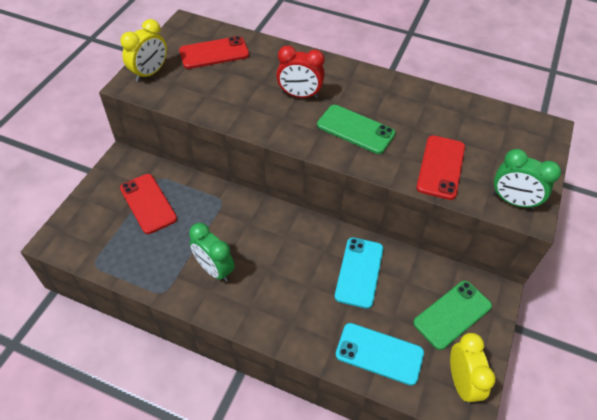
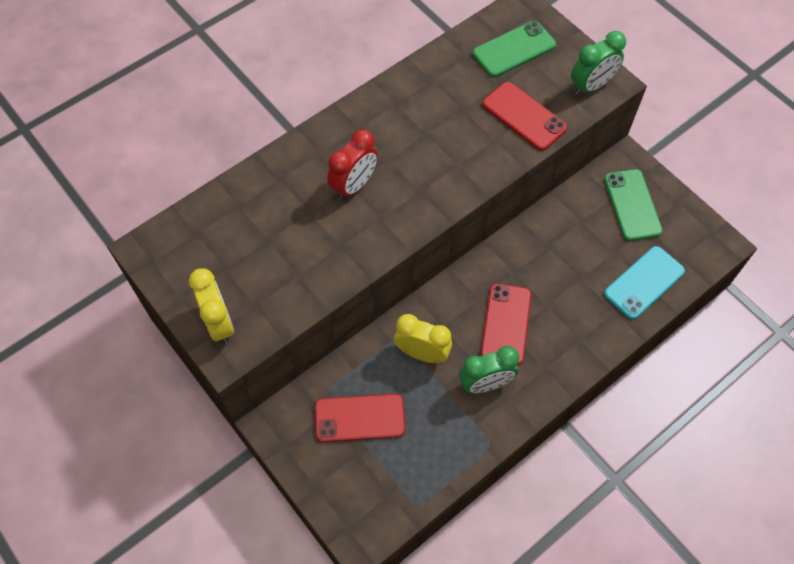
camera: 60 degrees left, 10 degrees up
red phone [179,36,249,69] -> red phone moved to [481,283,531,366]
green phone [317,105,396,154] -> green phone moved to [473,21,556,77]
turquoise phone [335,237,383,309] -> none
yellow clock [450,333,496,404] -> yellow clock moved to [394,314,452,363]

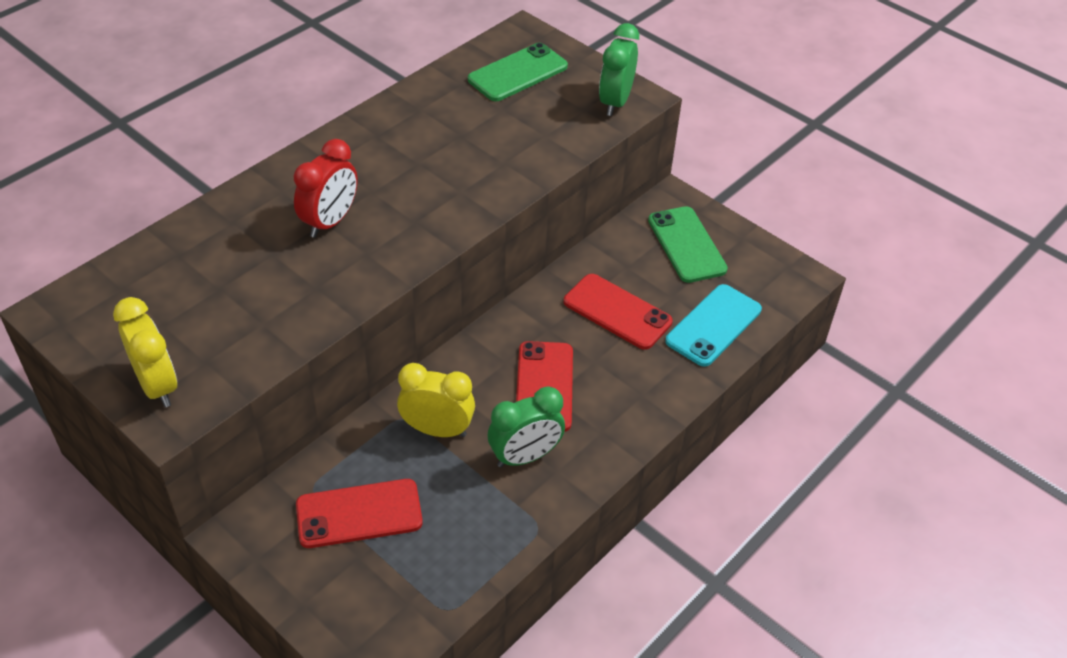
camera: 10 degrees left, 15 degrees down
red phone [482,82,567,151] -> red phone moved to [564,274,673,350]
green clock [571,31,626,95] -> green clock turned 150 degrees clockwise [599,23,639,116]

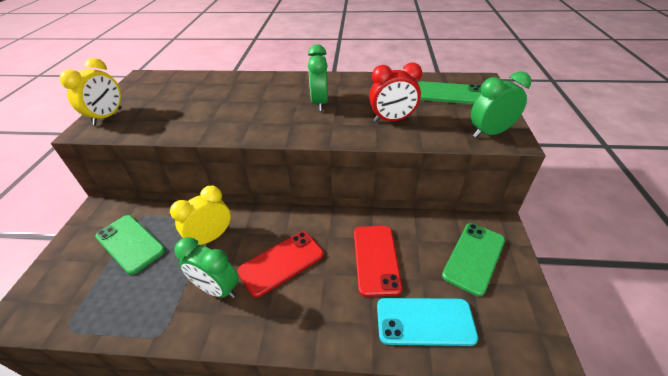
camera: 55 degrees right, 5 degrees down
red clock [294,139,358,238] -> red clock moved to [369,62,422,122]
red phone [296,479,423,548] -> green phone [95,215,165,275]
yellow clock [397,363,475,437] -> yellow clock turned 105 degrees counterclockwise [170,186,231,245]
none -> green clock [308,44,328,111]

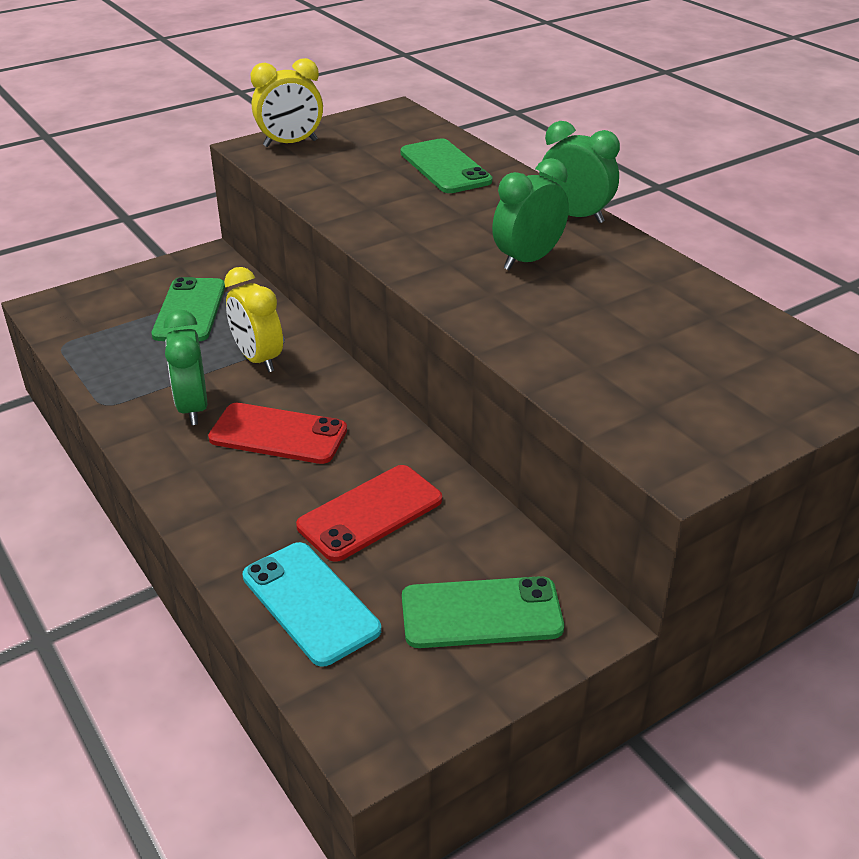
camera: 50 degrees right, 5 degrees down
yellow clock [170,186,231,245] -> yellow clock turned 135 degrees counterclockwise [224,267,283,373]
red clock [369,62,422,122] -> none
green phone [418,81,481,104] -> green phone moved to [401,138,492,193]
green clock [471,71,531,138] -> green clock moved to [539,121,620,223]

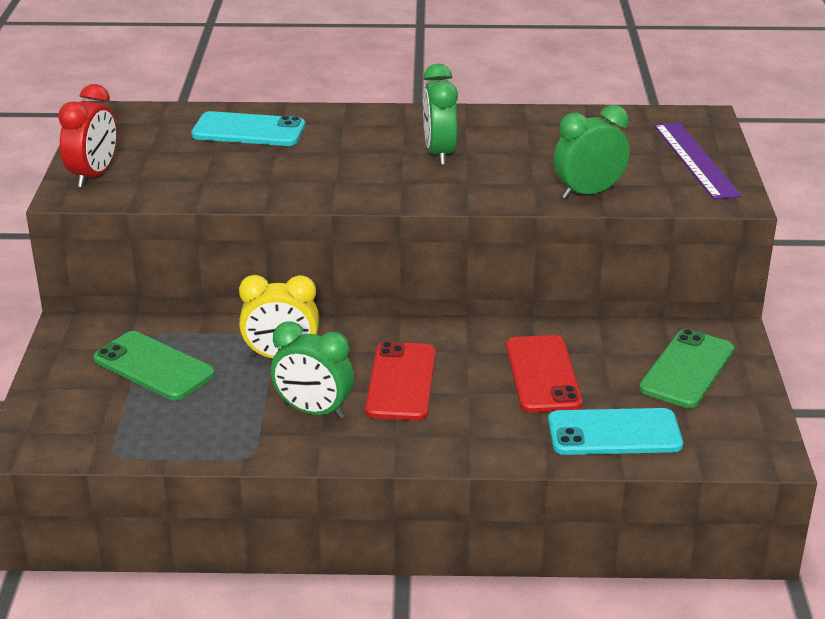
camera: 55 degrees left, 5 degrees down
red phone [208,403,347,464] -> red phone turned 45 degrees counterclockwise [365,341,436,421]
yellow clock [251,58,323,147] -> red clock [58,84,116,188]
green phone [401,138,492,193] -> turquoise phone [191,111,305,146]
green clock [539,121,620,223] -> green clock moved to [553,105,630,199]
none -> purple ruler [654,122,742,200]

